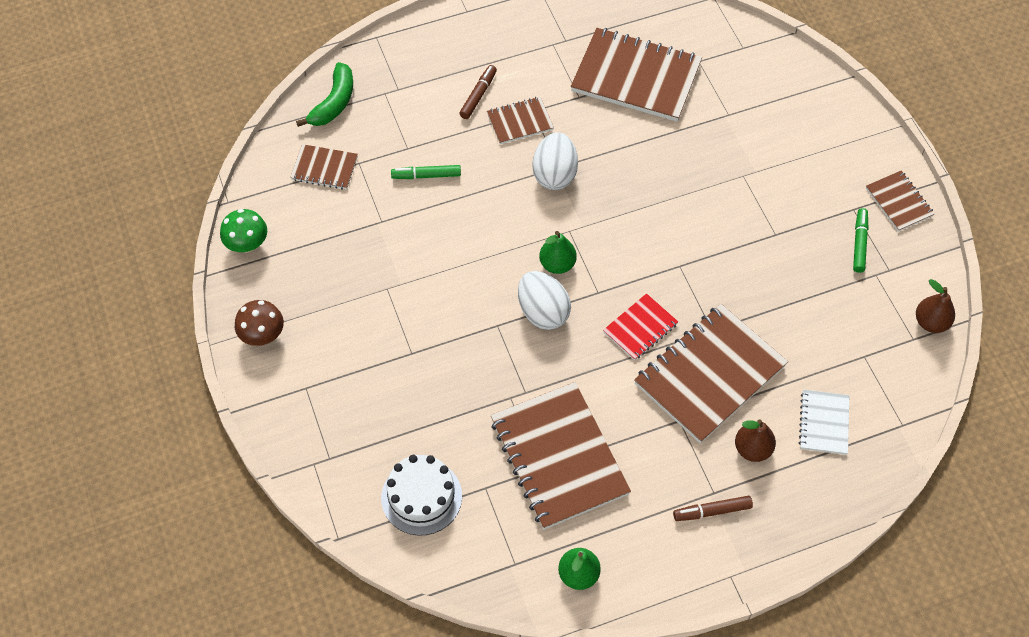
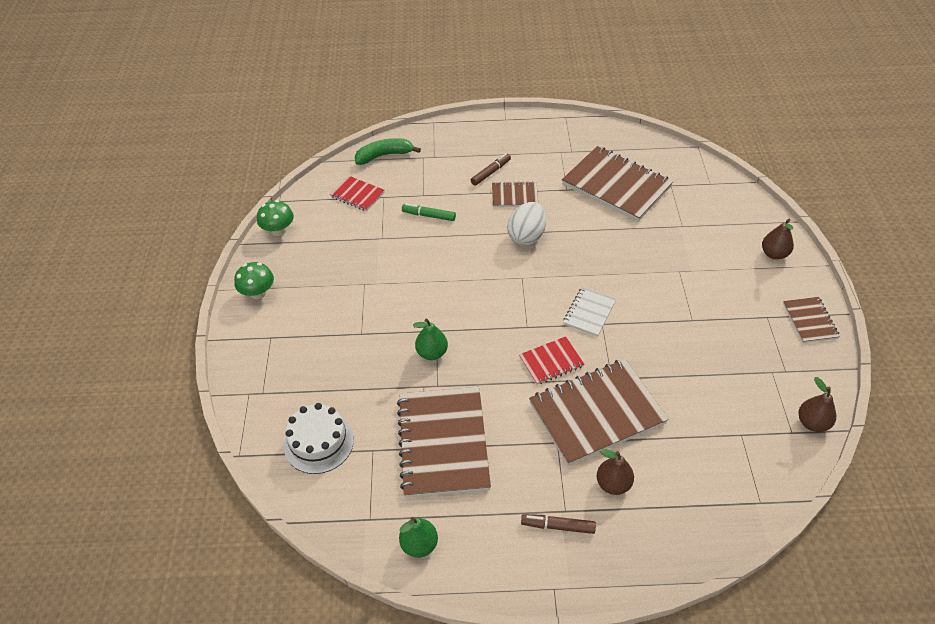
camera: 20 degrees right, 10 degrees down
brown mushroom [235,300,284,346] -> green mushroom [234,262,274,299]
brown notebook [290,144,358,190] -> red notebook [330,175,385,212]
green banana [296,62,353,127] -> green banana turned 150 degrees counterclockwise [355,138,421,165]
white egg [518,271,571,330] -> none
green pear [539,231,577,274] -> green pear moved to [413,319,448,360]
white notebook [799,389,849,455] -> white notebook moved to [563,287,616,337]
green marker [853,208,868,273] -> none
none -> brown pear [762,219,794,260]

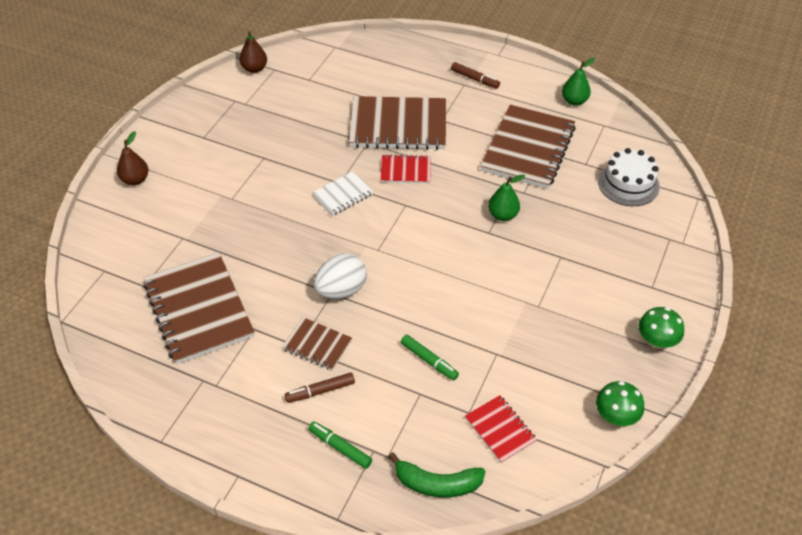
camera: 155 degrees left, 0 degrees up
brown pear [597,449,634,495] -> none
brown notebook [783,297,840,343] -> none
none -> green marker [308,421,372,469]

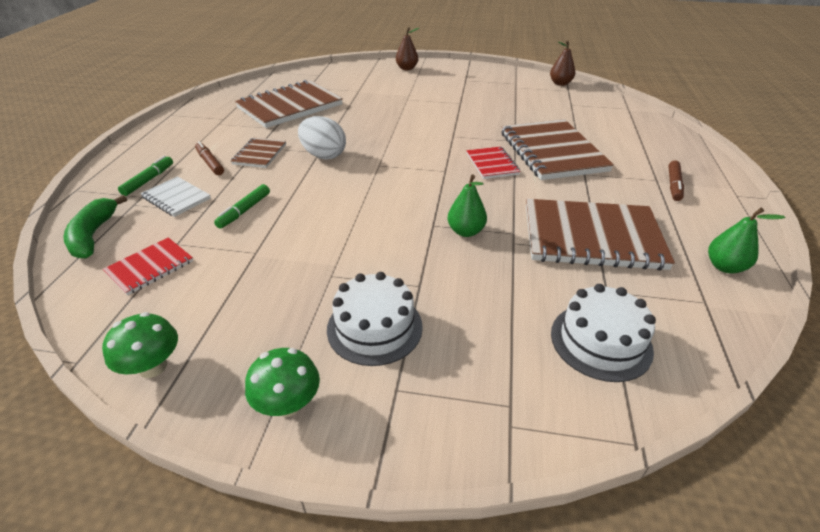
camera: 75 degrees right, 10 degrees down
white notebook [312,171,373,216] -> white notebook moved to [140,176,211,217]
none -> white cake [327,272,423,366]

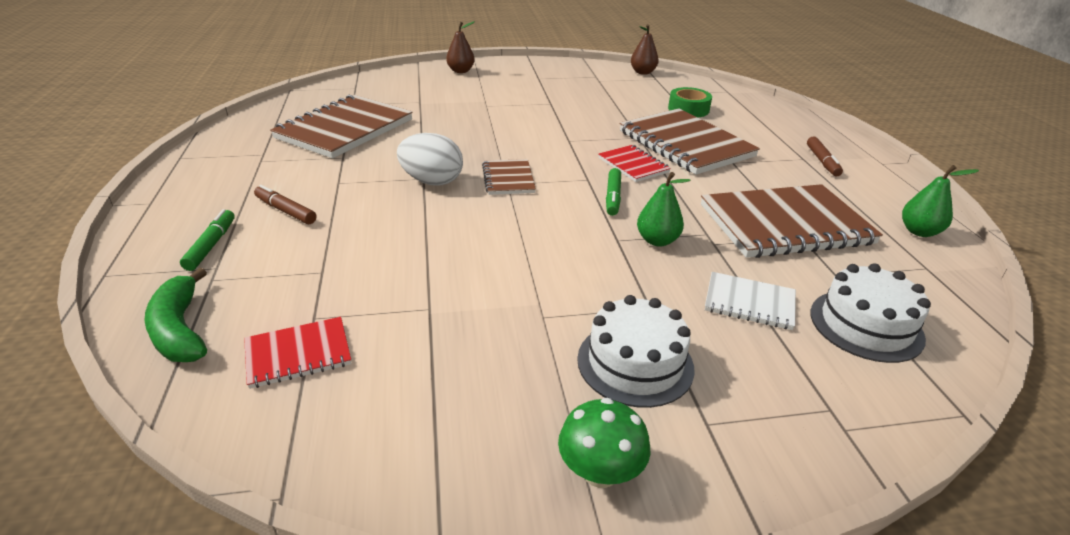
camera: 20 degrees left, 5 degrees down
green mushroom [102,312,178,378] -> none
red notebook [103,237,193,295] -> red notebook turned 45 degrees clockwise [244,317,351,389]
white notebook [140,176,211,217] -> white notebook moved to [705,272,796,330]
green marker [214,184,270,229] -> green marker moved to [606,168,621,216]
brown notebook [231,138,286,168] -> brown notebook moved to [482,159,536,195]
none -> green tape [668,87,712,117]

